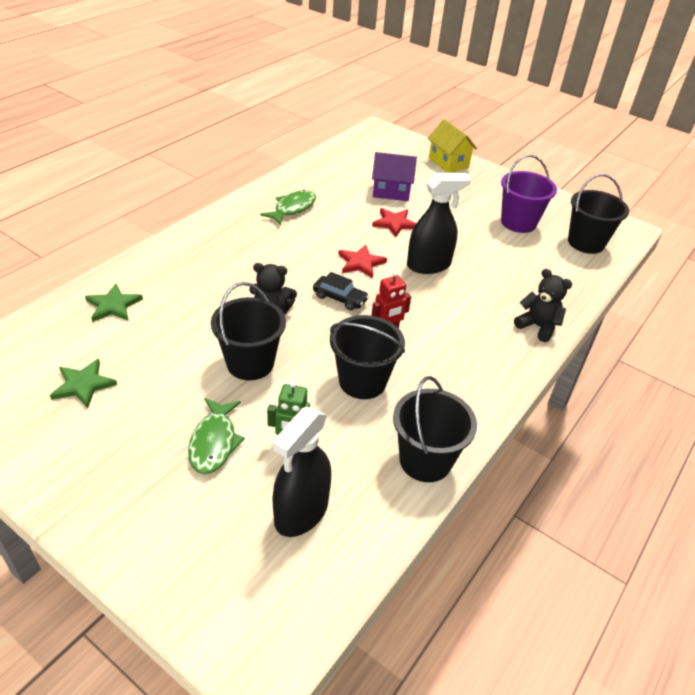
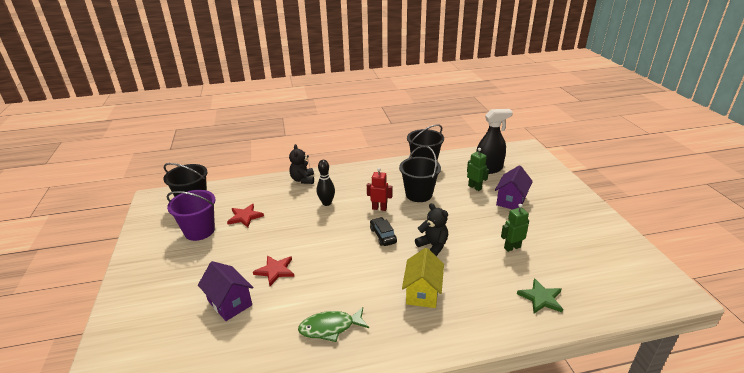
camera: 135 degrees left, 10 degrees down
green star [50,359,117,408] -> none
green fish [188,398,245,474] -> purple house [495,165,533,210]
black bucket [211,282,286,380] -> none
red star [338,244,387,278] -> red star moved to [227,204,264,227]
black spray bottle [407,173,471,274] -> none
yellow house [427,119,477,173] -> yellow house moved to [402,248,444,308]
none -> black bowling pin [317,160,335,206]
none -> green robot [501,204,529,252]

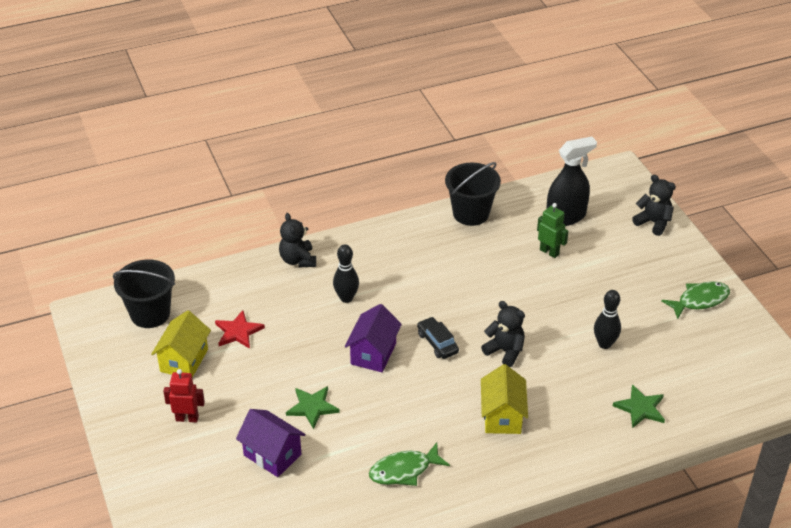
camera: 10 degrees left, 10 degrees up
purple bucket [167,190,215,241] -> yellow house [151,310,211,377]
red star [253,256,294,286] -> green star [286,386,340,429]
red robot [367,168,392,211] -> red robot moved to [163,369,205,423]
black bucket [399,146,441,202] -> none
purple house [495,165,533,210] -> purple house moved to [345,304,402,372]
green robot [501,204,529,252] -> black bowling pin [594,290,621,349]
none -> black teddy bear [632,175,676,236]
none -> green fish [661,282,730,319]

